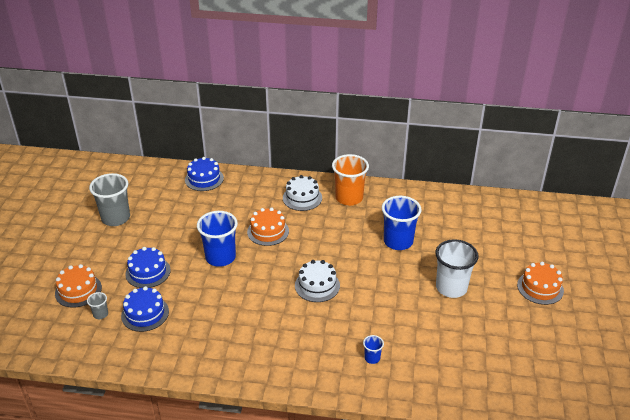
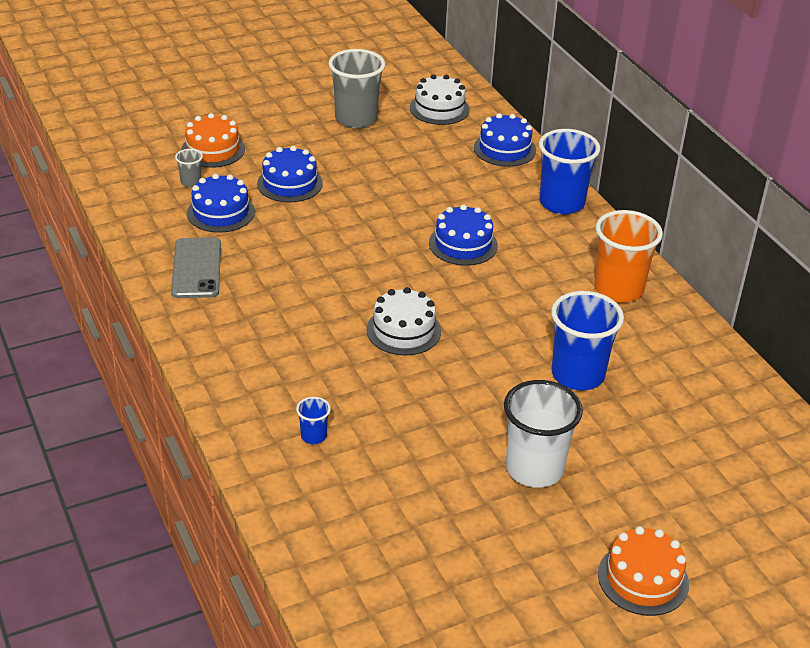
camera: 55 degrees right, 0 degrees up
blue cup [197,211,238,267] -> blue cup moved to [539,129,600,214]
orange cake [247,208,289,246] -> blue cake [429,204,498,266]
white cake [283,175,322,211] -> white cake moved to [410,74,470,125]
none -> grey phone [171,237,221,298]

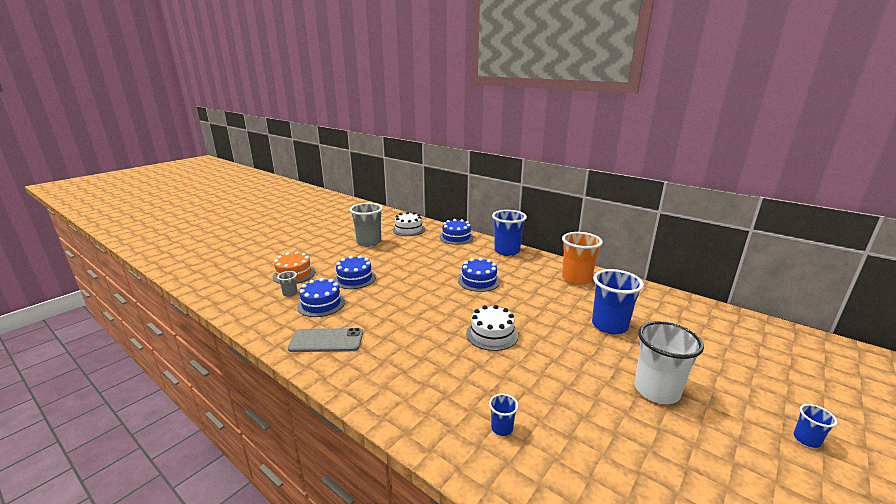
camera: 25 degrees left, 15 degrees down
grey phone [171,237,221,298] -> grey phone turned 60 degrees counterclockwise [288,328,363,352]
orange cake [598,526,689,616] -> blue cup [794,404,838,448]

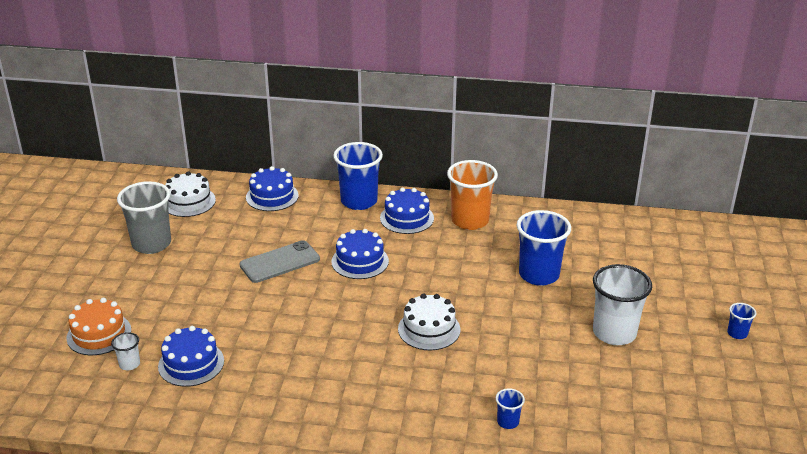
camera: 30 degrees left, 10 degrees up
grey cup [277,271,297,297] -> white cup [111,332,140,370]
grey phone [288,328,363,352] -> grey phone moved to [239,240,320,283]
blue cake [334,256,376,289] -> blue cake moved to [380,187,434,234]

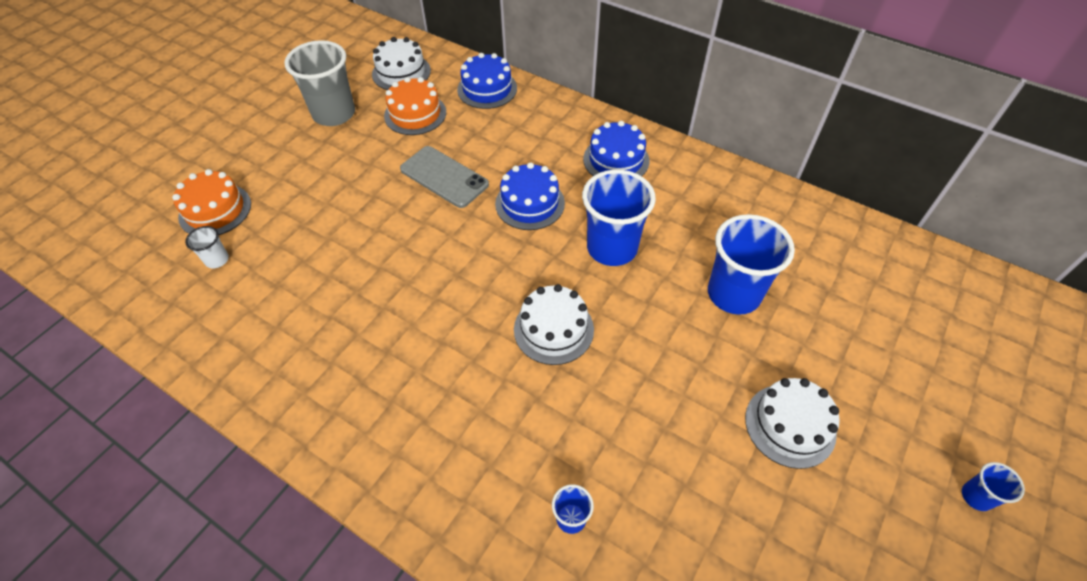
camera: 25 degrees right, 20 degrees up
blue cake [158,326,224,387] -> none
grey phone [239,240,320,283] -> grey phone turned 45 degrees clockwise [400,146,489,208]
blue cup [333,142,383,210] -> blue cup moved to [582,170,656,266]
orange cup [447,160,498,230] -> none
white cup [593,264,652,345] -> white cake [745,378,840,469]
none -> orange cake [384,77,446,135]

